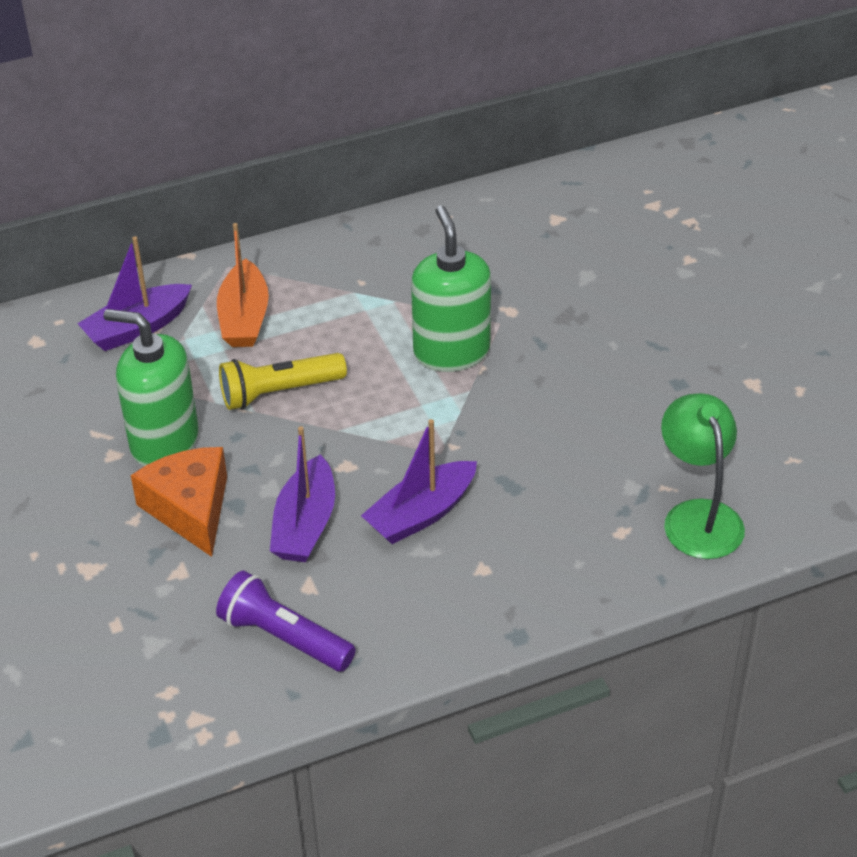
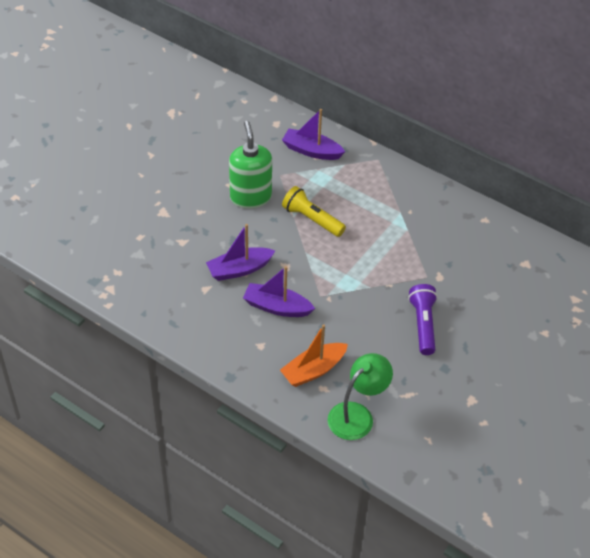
camera: 55 degrees right, 5 degrees up
orange cheese [131,447,227,557] -> none
purple flashlight [216,571,356,672] -> purple flashlight moved to [408,284,438,355]
orange boat [217,223,269,347] -> orange boat moved to [280,324,348,387]
green soap dispenser [411,205,491,372] -> none

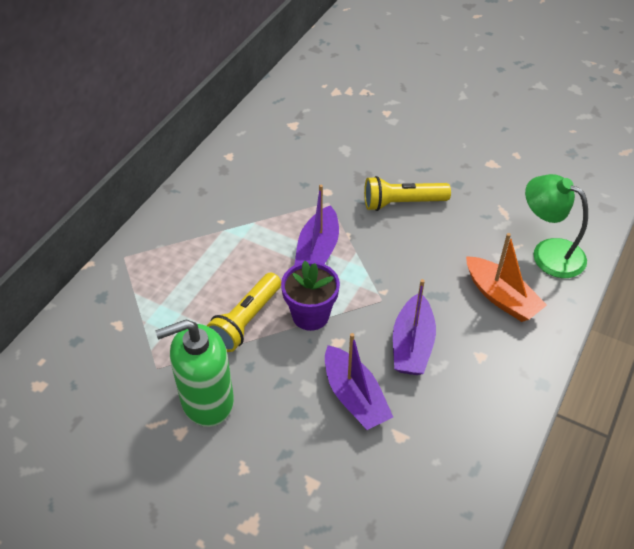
camera: 95 degrees left, 0 degrees up
purple boat [282,109,345,160] -> purple boat moved to [294,185,339,265]
purple flashlight [408,284,438,355] -> yellow flashlight [364,176,451,211]
none -> purple flower pot [281,261,340,331]

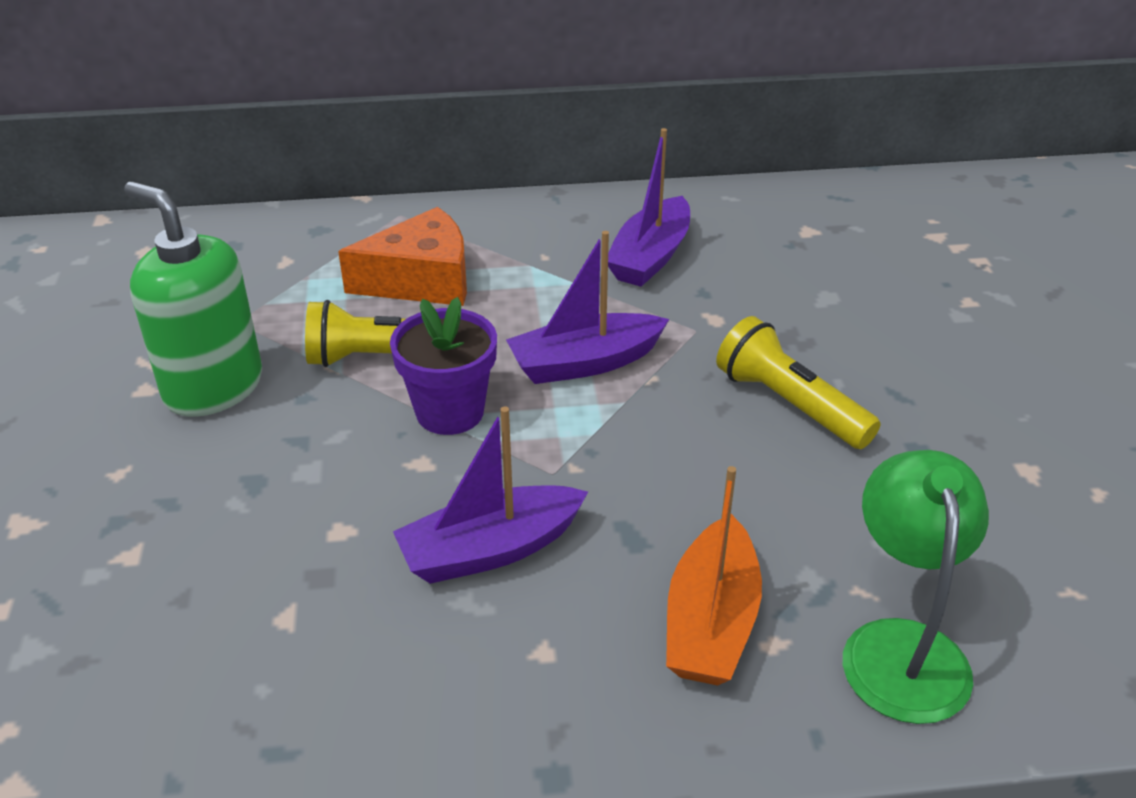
camera: 55 degrees right, 10 degrees down
purple boat [325,333,393,430] -> purple boat moved to [608,128,690,287]
none -> orange cheese [338,207,467,306]

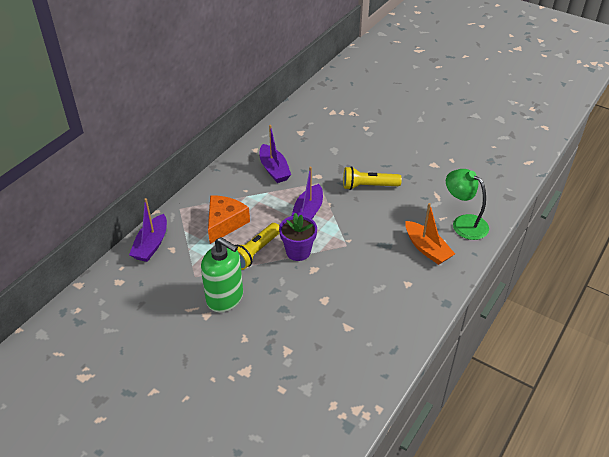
camera: 50 degrees left, 5 degrees up
green soap dispenser [124,181,262,417] -> green soap dispenser turned 135 degrees counterclockwise [201,237,243,312]
purple boat [393,406,588,584] -> purple boat moved to [129,198,167,262]

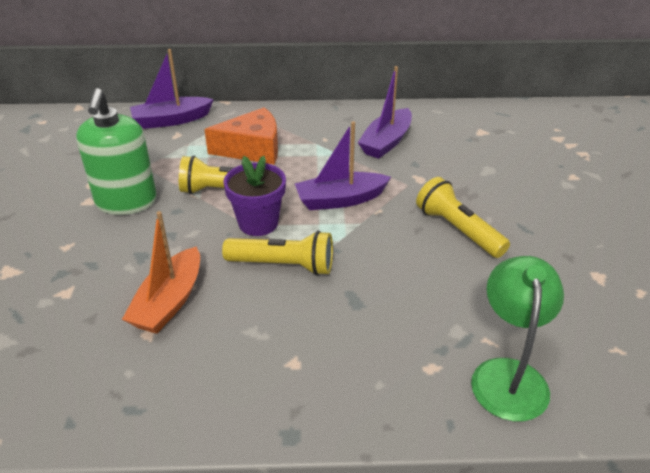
camera: 55 degrees right, 5 degrees down
orange boat [405,203,455,265] -> orange boat moved to [122,211,200,334]
none -> yellow flashlight [222,231,333,275]

